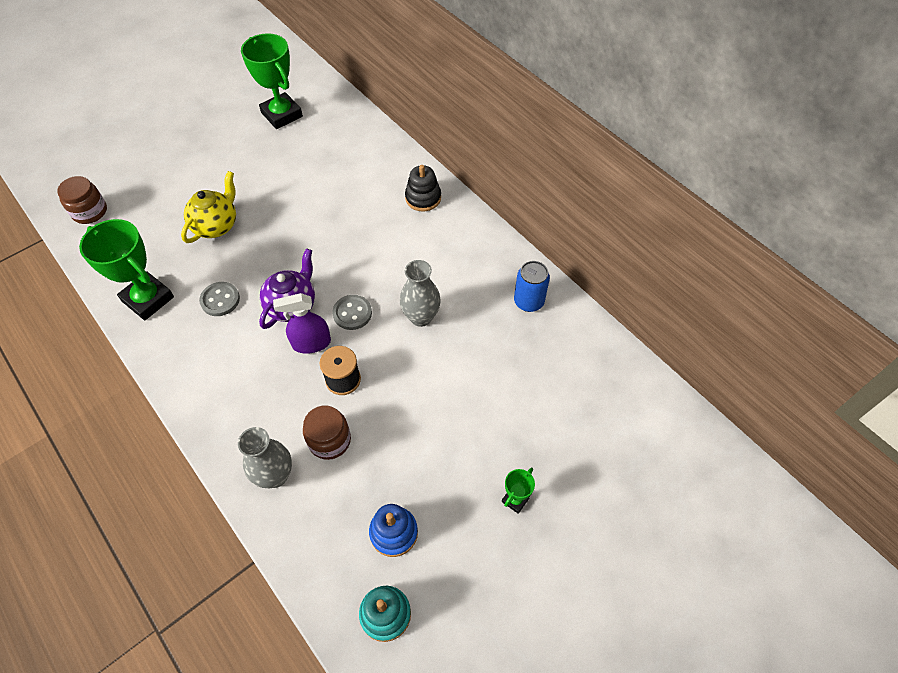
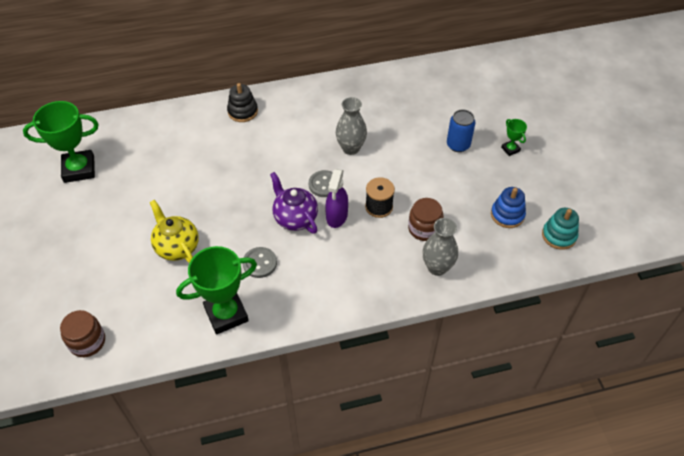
camera: 65 degrees left, 5 degrees down
blue can [514,261,550,312] -> blue can moved to [447,110,475,152]

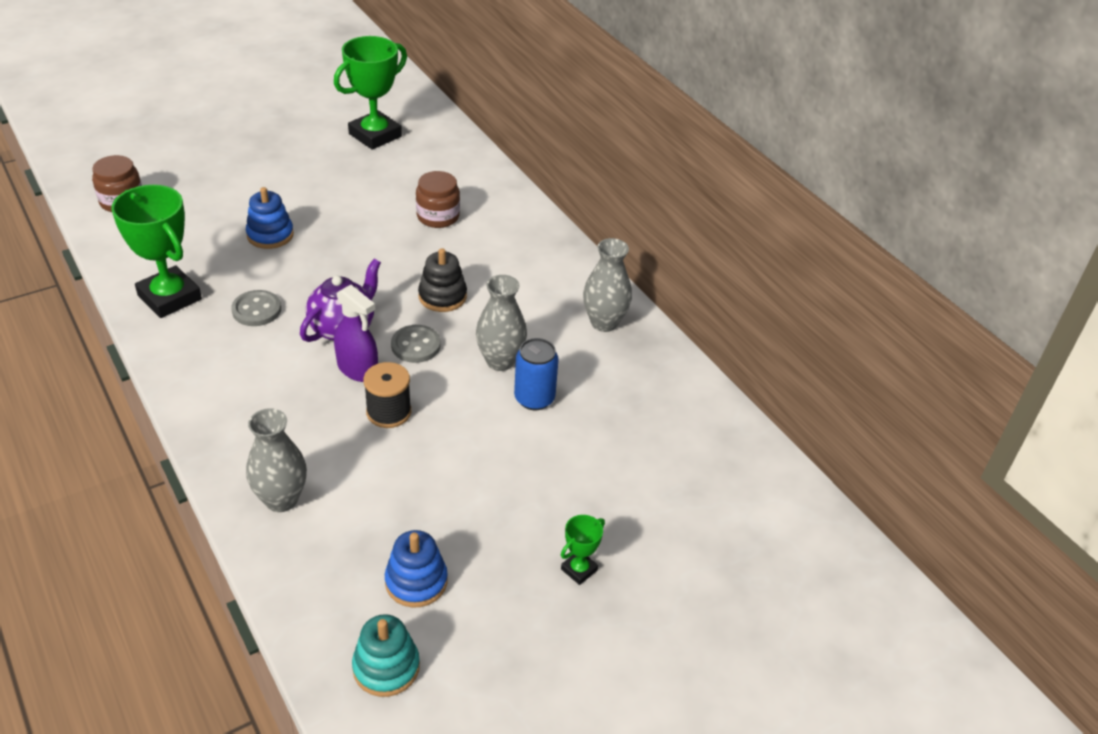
camera: 70 degrees right, 10 degrees down
green trophy [23,101,99,183] -> green trophy turned 75 degrees clockwise [334,36,407,150]
yellow teapot [150,200,199,263] -> blue stacking toy [246,187,294,249]
black stacking toy [227,83,258,122] -> black stacking toy moved to [418,248,467,312]
purple spray bottle [325,169,348,228] -> purple spray bottle turned 135 degrees counterclockwise [334,285,378,382]
brown jar [408,198,443,241] -> brown jar moved to [416,171,460,228]
blue can [447,110,475,152] -> blue can moved to [514,338,559,410]
none -> grey vase [583,238,632,332]

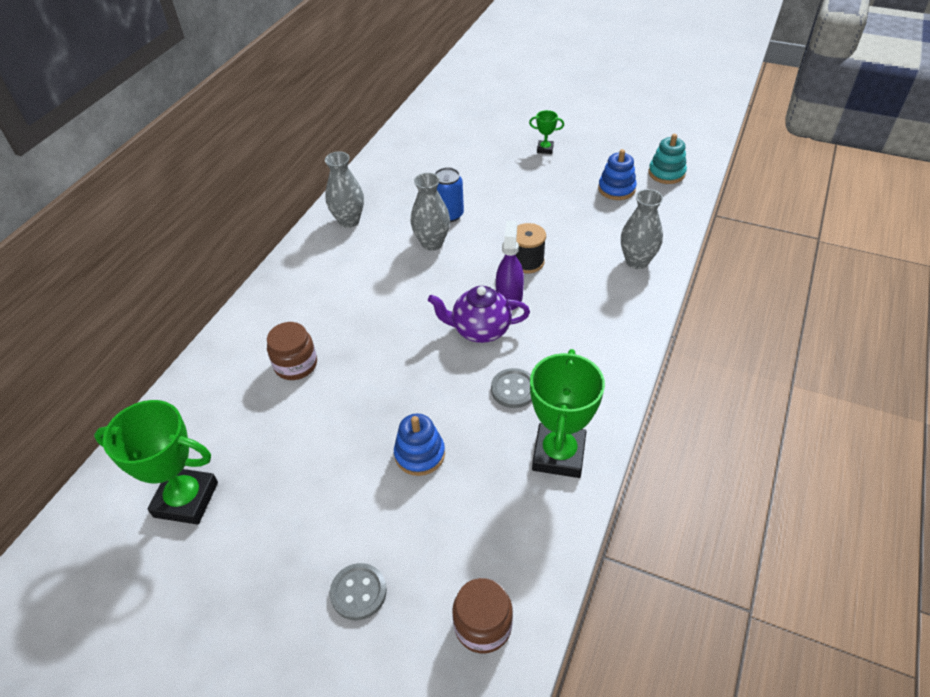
camera: 120 degrees left, 5 degrees up
grey button [391,325,441,363] -> grey button moved to [330,563,387,620]
black stacking toy [418,248,467,312] -> none

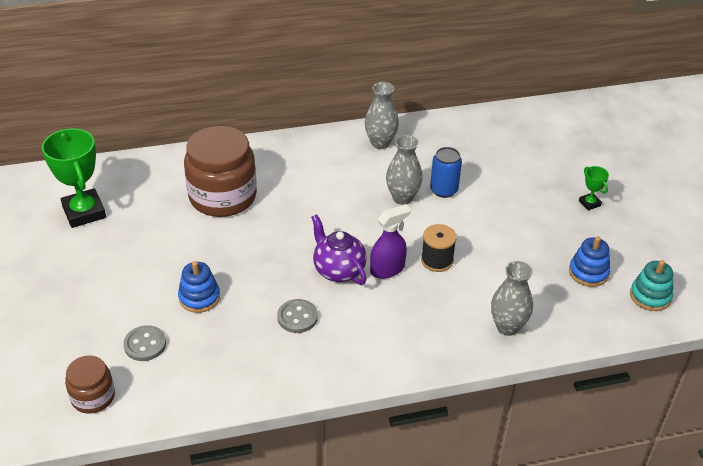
camera: 50 degrees right, 5 degrees down
brown jar [267,322,317,380] -> brown jar [184,126,257,217], size x1.91
grey button [330,563,387,620] -> grey button moved to [123,325,166,361]
green trophy [530,349,605,478] -> none

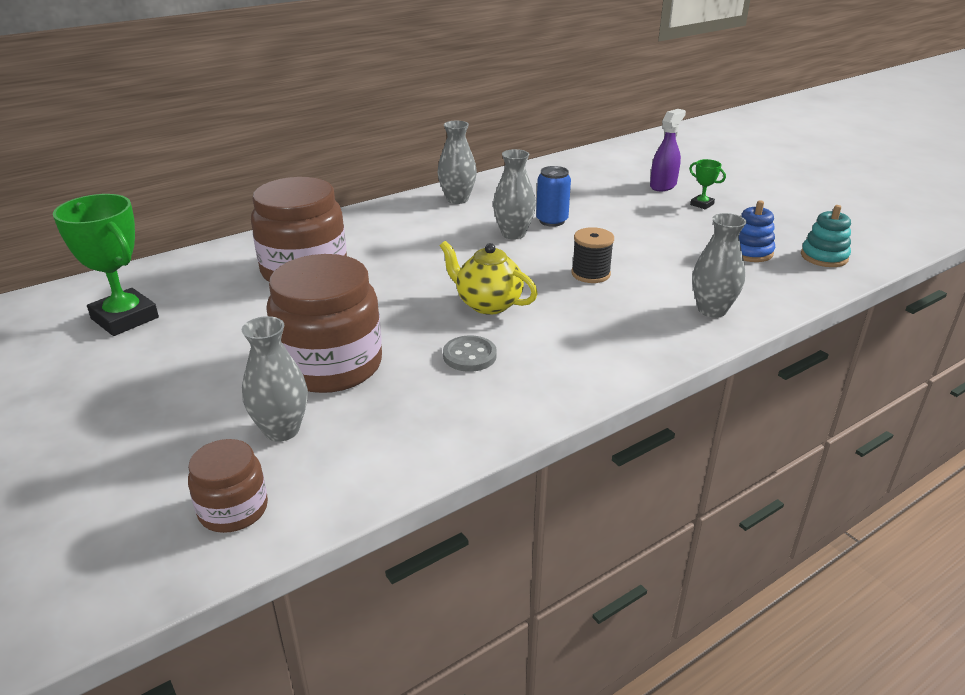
camera: 20 degrees left, 10 degrees down
grey button [123,325,166,361] -> grey vase [241,316,308,442]
blue stacking toy [178,261,220,313] -> brown jar [266,254,382,393]
purple teapot [311,214,367,285] -> yellow teapot [440,241,538,315]
purple spray bottle [370,204,411,279] -> purple spray bottle moved to [650,109,686,191]

